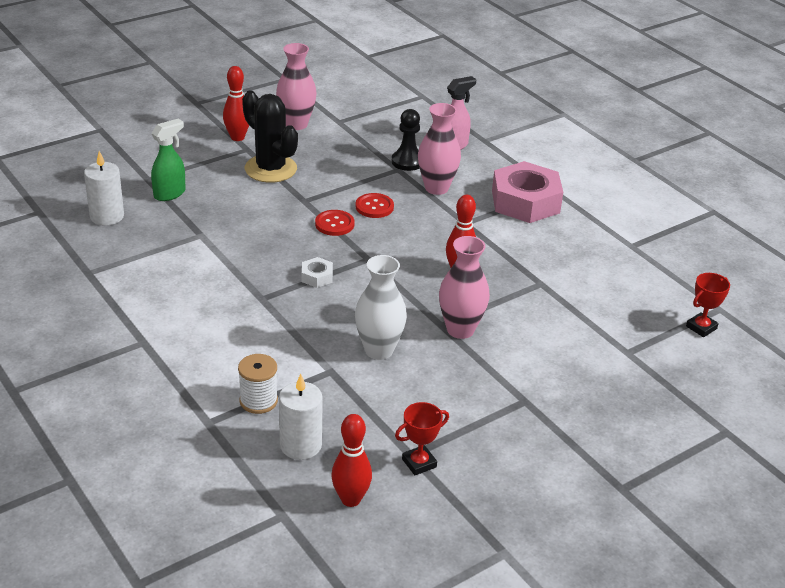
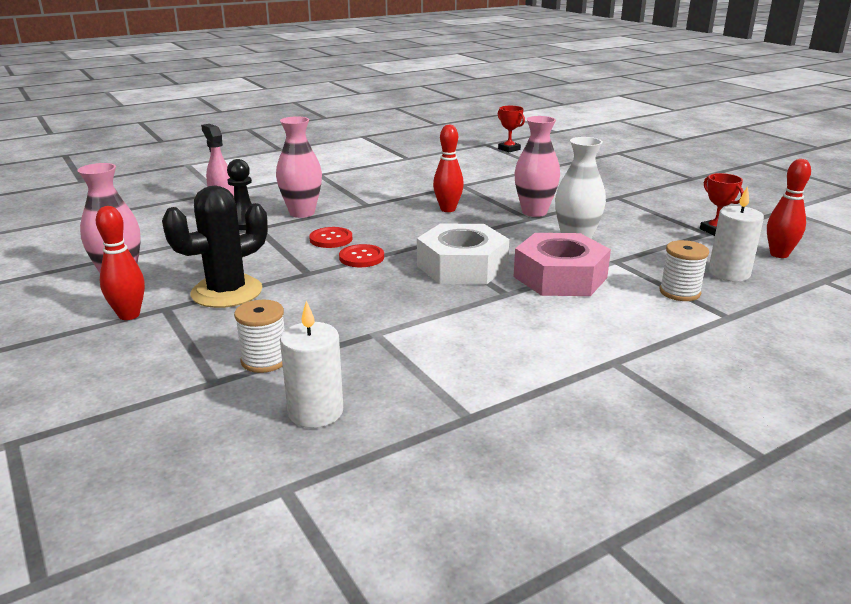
camera: 85 degrees left, 10 degrees down
green spray bottle [151,119,186,201] -> white spool [234,300,285,373]
white nut [302,257,333,288] -> white nut [417,223,509,284], size x2.32
pink nut [492,161,563,223] -> pink nut moved to [513,233,611,296]

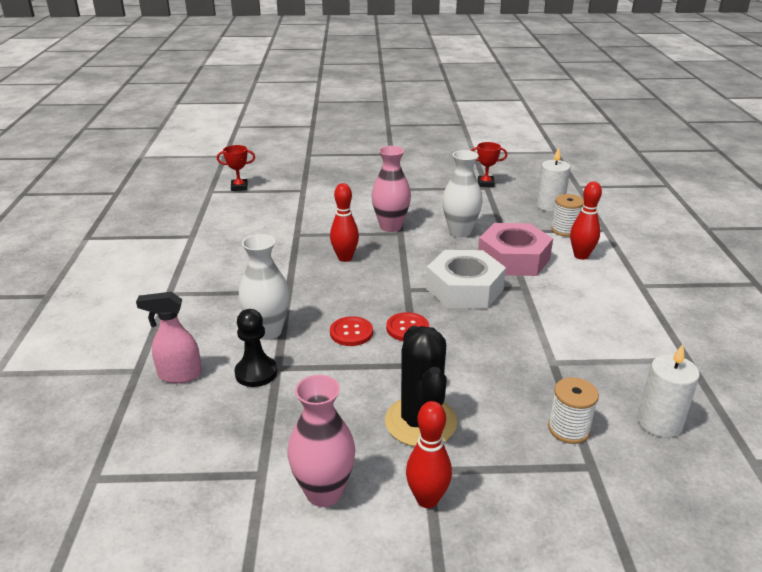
camera: 60 degrees left, 5 degrees up
pink vase [276,116,322,218] -> white vase [239,234,290,340]
red bowling pin [767,159,811,258] -> red bowling pin moved to [570,181,602,260]

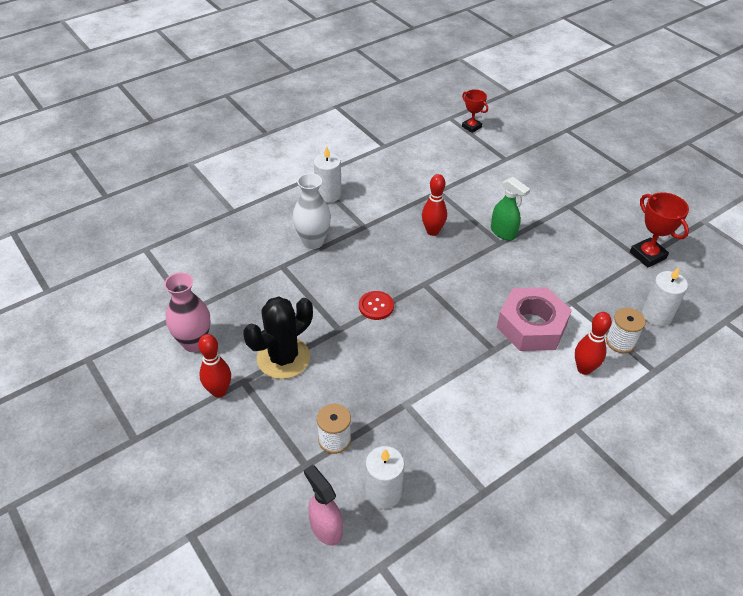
camera: 55 degrees right, 15 degrees up
pink spray bottle [136,292,202,383] -> pink spray bottle moved to [304,465,343,546]
black pawn [234,309,277,387] -> none
red button [330,316,373,346] -> none
pink vase [372,146,411,232] -> green spray bottle [491,177,530,240]
white nut [426,250,506,308] -> none
white vase [442,150,482,237] -> none
red trophy [471,142,507,188] -> red trophy [630,192,689,267], size x1.51
none -> white candle [314,146,342,203]

